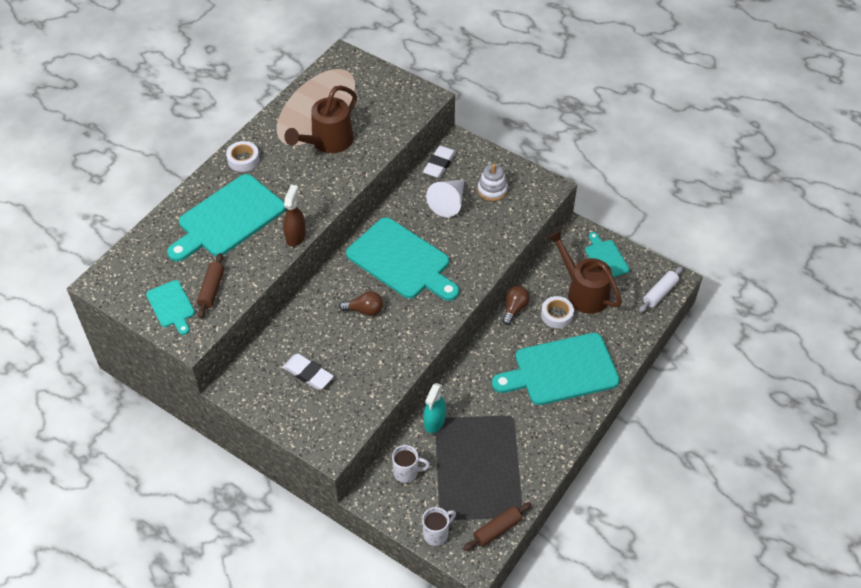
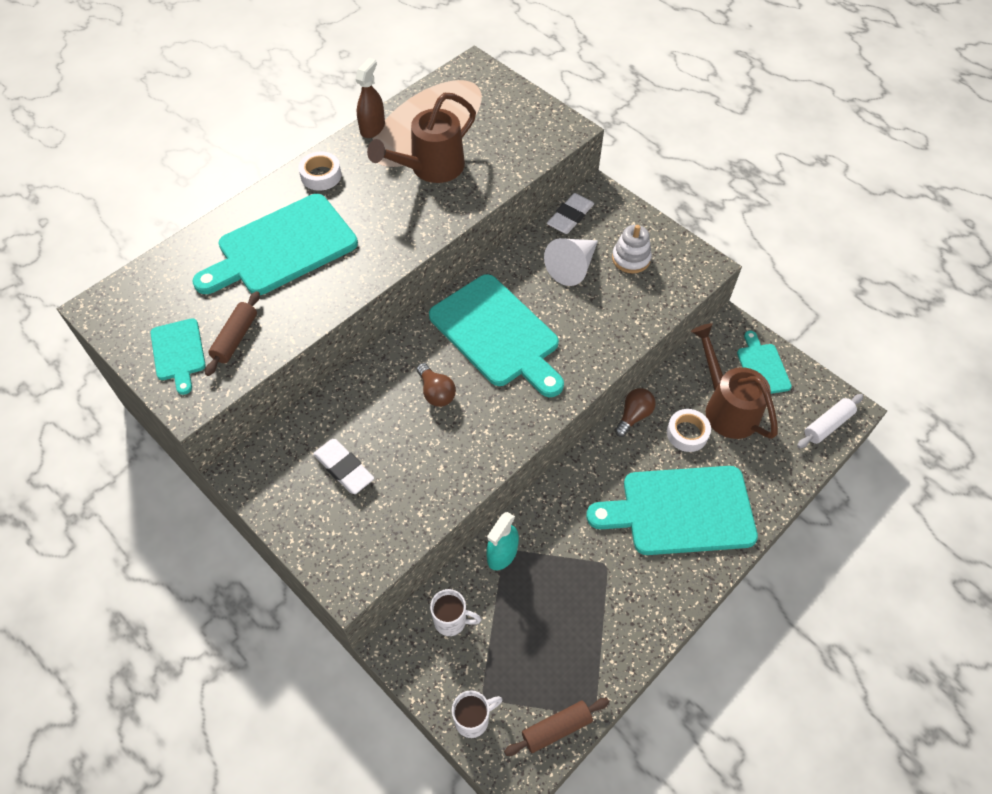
camera: 10 degrees right, 5 degrees up
brown spray bottle [283,185,306,247] -> brown spray bottle moved to [355,58,385,138]
brown light bulb [339,291,383,316] -> brown light bulb turned 45 degrees clockwise [417,363,456,407]

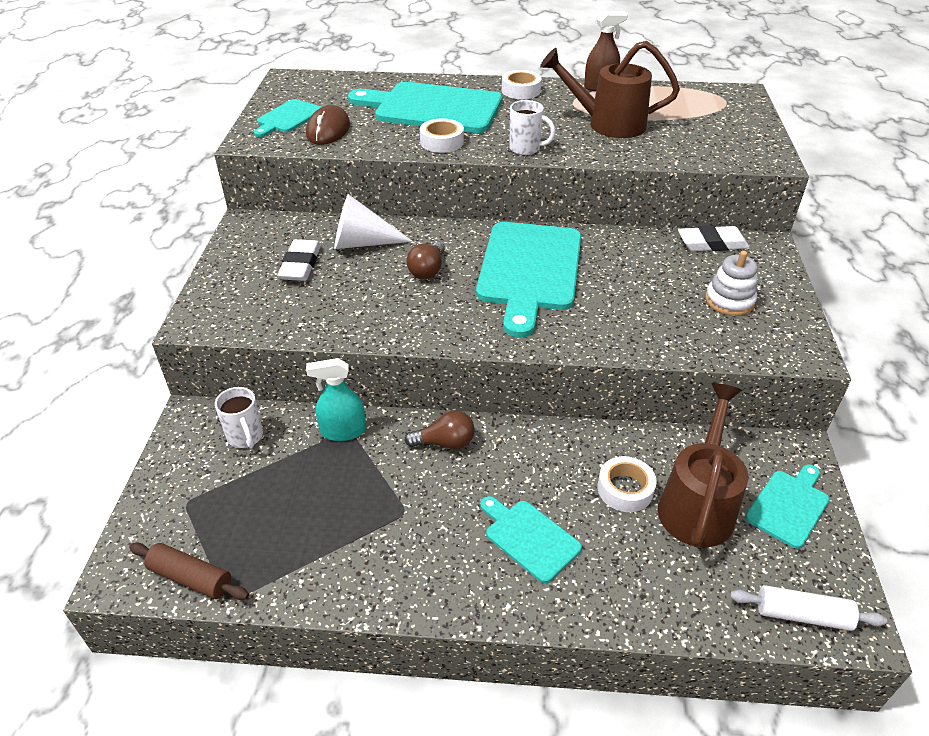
camera: 50 degrees right, 15 degrees down
brown rolling pin [205,291,260,376] -> brown mouse [306,105,350,145]
white mug [452,690,503,738] -> white mug moved to [509,100,556,155]
white cone [544,238,598,286] -> white cone moved to [334,194,413,249]
turquoise cutting board [586,466,758,555] -> turquoise cutting board [480,496,582,583], size x0.51
brown light bulb [615,388,656,437] -> brown light bulb moved to [404,410,475,449]
none -> white tape [420,119,464,153]

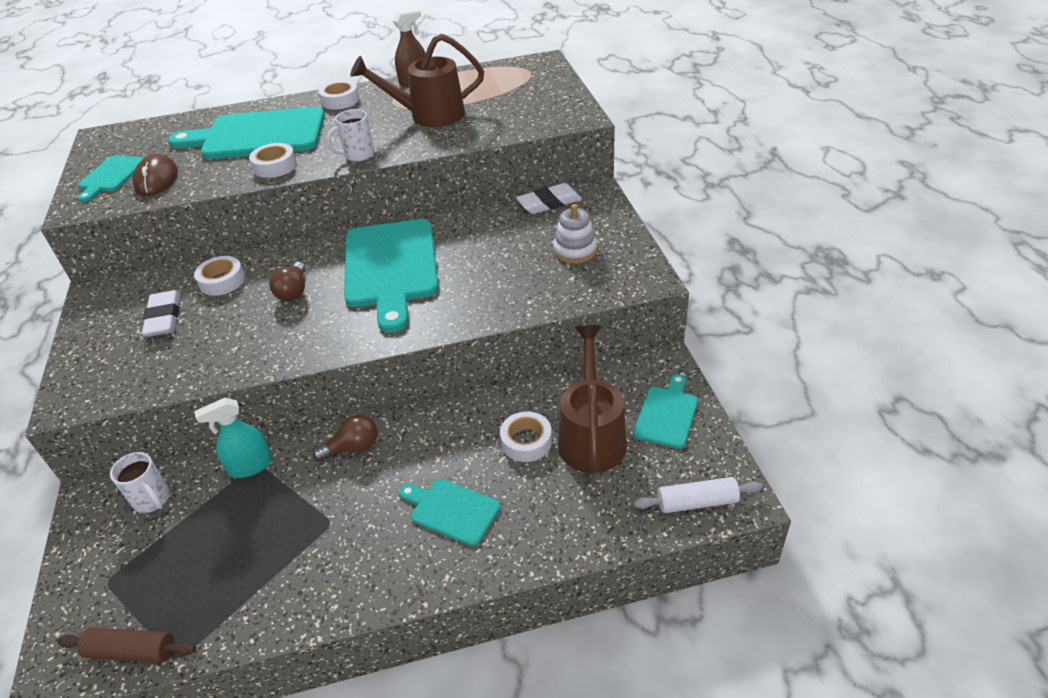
camera: 15 degrees left, 0 degrees up
white cone [334,194,413,249] -> white tape [194,256,245,296]
white mug [509,100,556,155] -> white mug turned 150 degrees clockwise [326,109,374,162]

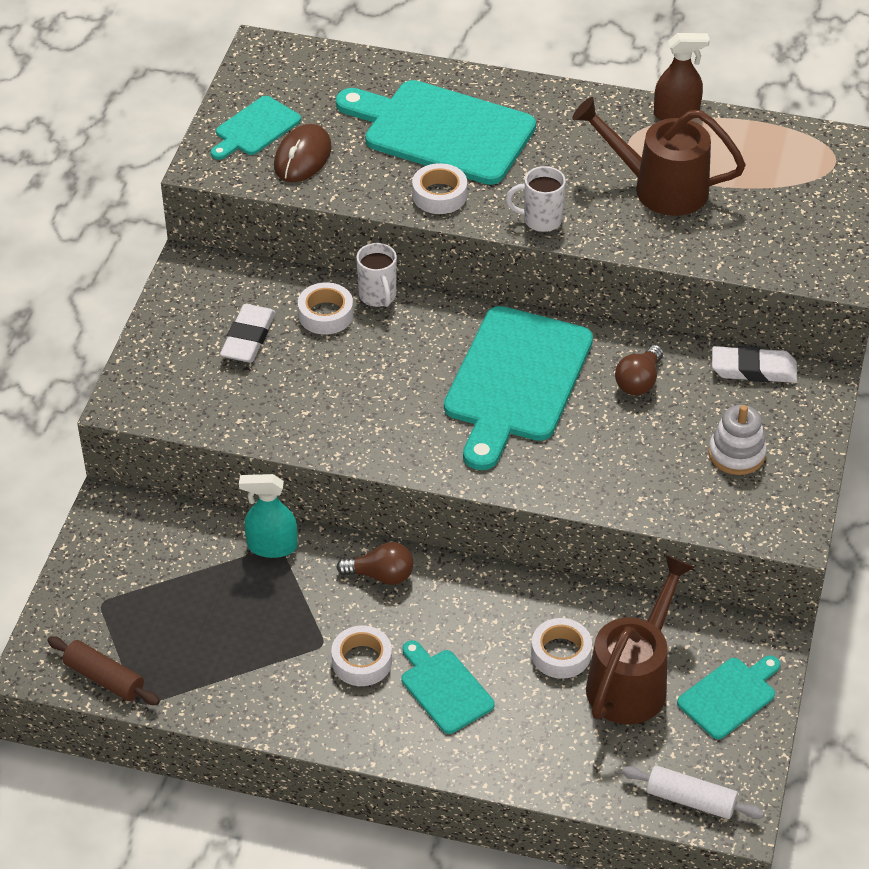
camera: 25 degrees right, 5 degrees up
white mug [110,452,169,513] -> white mug moved to [356,243,397,307]
brown light bulb [269,262,305,301] -> brown light bulb moved to [615,345,663,395]
white tape [318,80,359,110] -> white tape moved to [331,625,392,686]

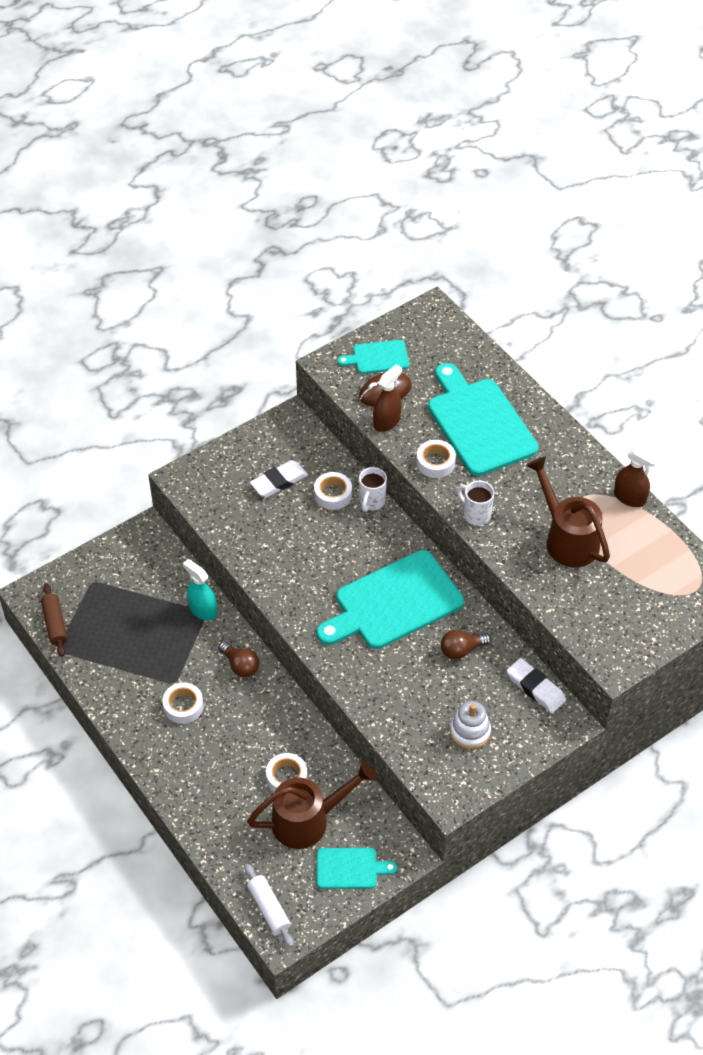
camera: 40 degrees right, 5 degrees up
turquoise cutting board [402,640,495,734] -> none
none -> brown spray bottle [373,364,402,432]

